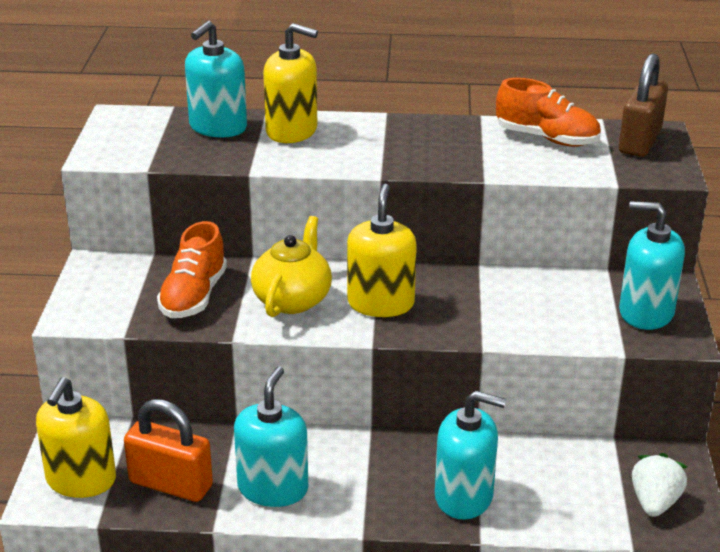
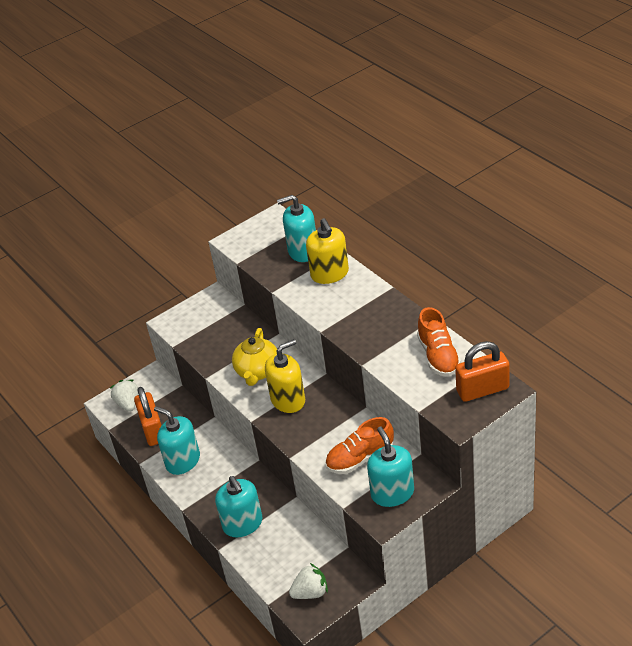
camera: 55 degrees right, 10 degrees up
yellow soap dispenser [36,377,116,498] -> white strawberry [110,380,138,412]
orange shoe [157,221,227,318] -> orange shoe moved to [325,417,394,474]
turquoise soap dispenser [234,366,308,507] -> turquoise soap dispenser turned 120 degrees counterclockwise [154,406,200,475]
yellow teapot [251,216,332,317] -> yellow teapot turned 120 degrees clockwise [232,328,277,386]
brown padlock [619,53,668,157] -> orange padlock [455,341,509,402]

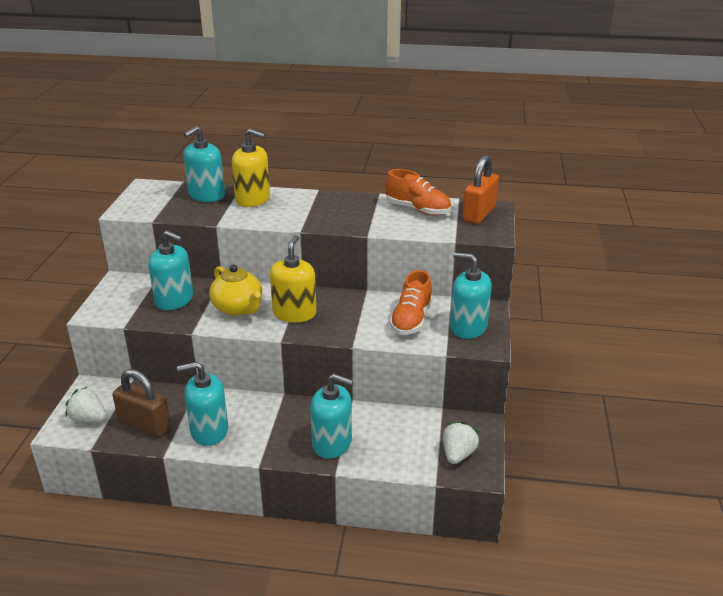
camera: 50 degrees left, 10 degrees down
orange padlock [134,387,162,446] -> brown padlock [112,369,171,437]
none -> turquoise soap dispenser [148,230,193,310]

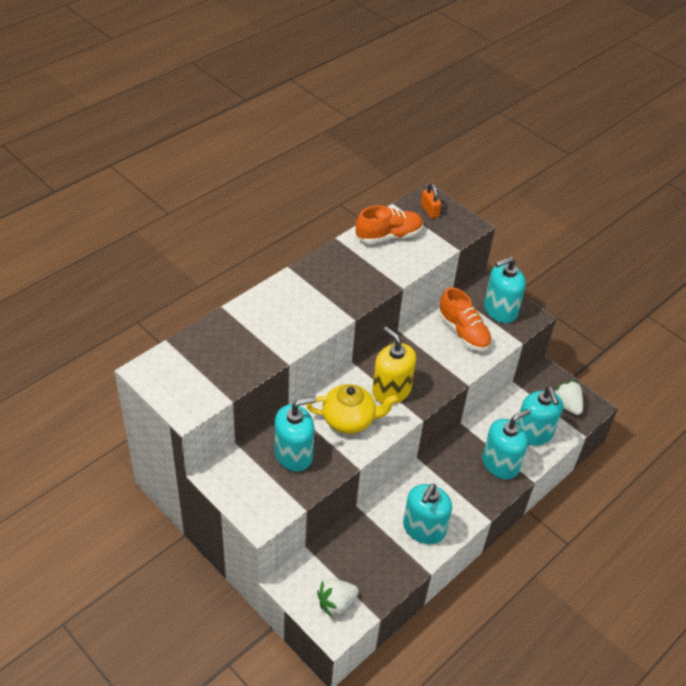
camera: 55 degrees left, 15 degrees up
brown padlock [112,369,171,437] -> none
turquoise soap dispenser [183,126,225,202] -> turquoise soap dispenser moved to [516,387,563,446]
yellow soap dispenser [232,129,270,207] -> none
orange padlock [462,155,499,224] -> orange padlock [421,184,441,219], size x0.55

